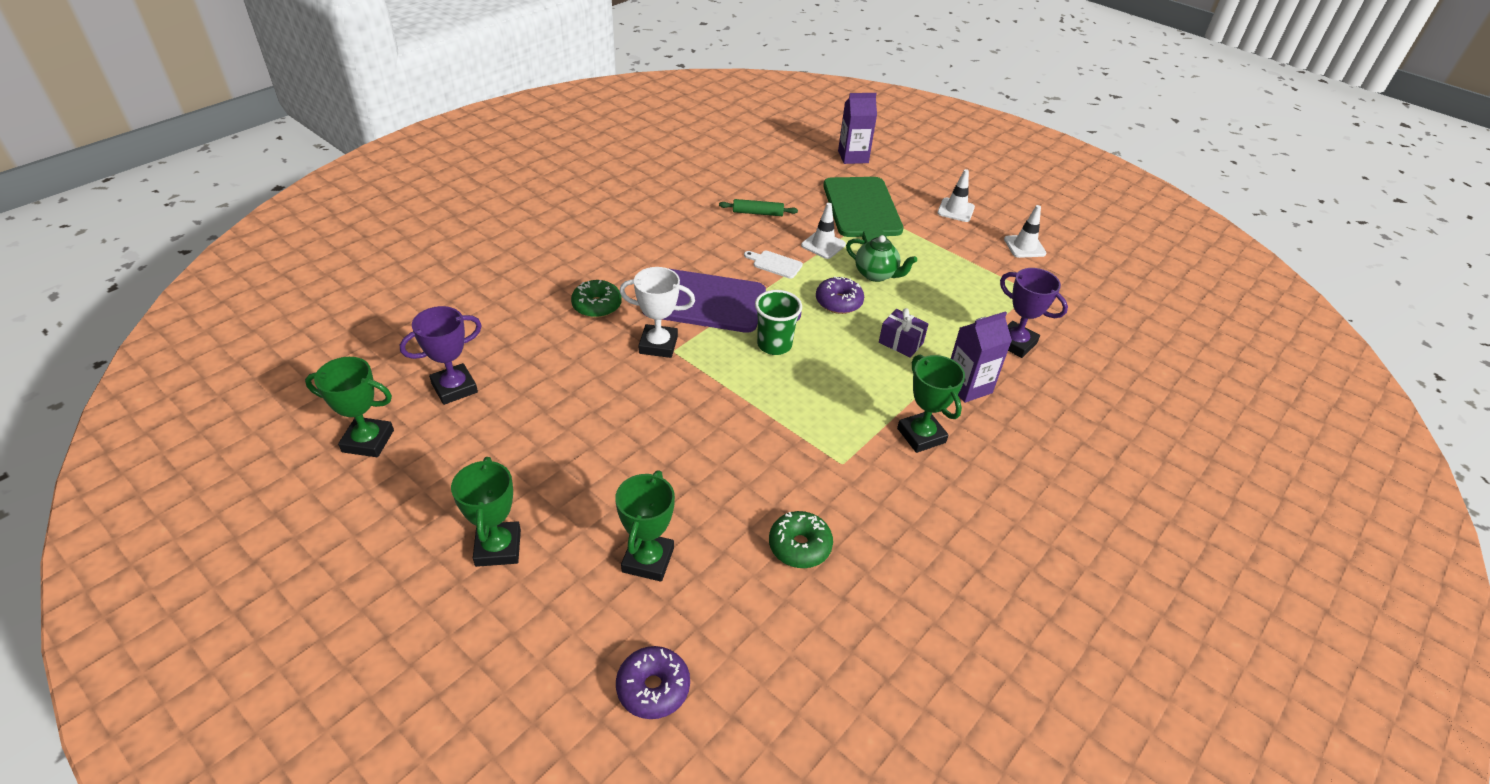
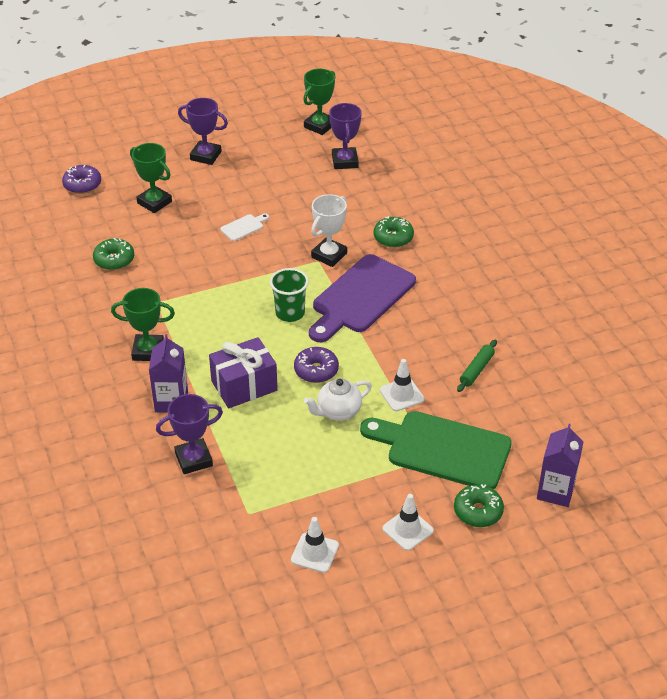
camera: 120 degrees right, 0 degrees up
green trophy [451,457,521,567] -> purple trophy [178,98,228,165]
white cutting board [744,251,803,279] -> white cutting board moved to [220,213,269,241]
green teapot [846,235,917,282] -> white teapot [304,378,372,421]
purple gift [879,308,929,358] -> purple gift [209,337,278,408], size x1.66
none -> green donut [454,484,504,527]

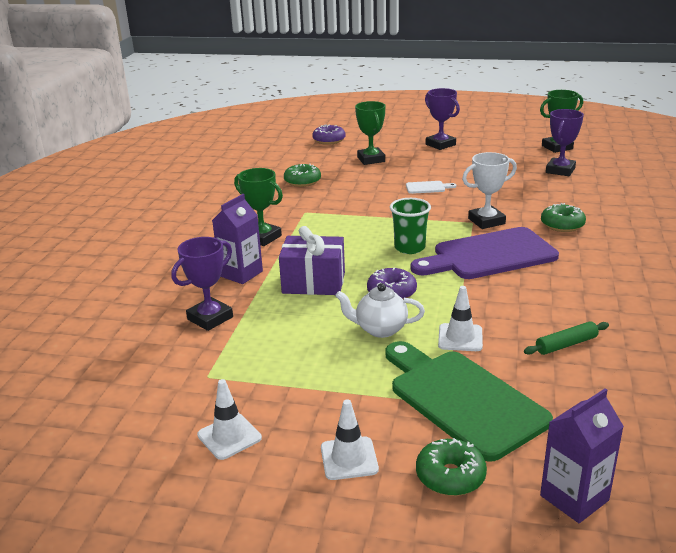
camera: 35 degrees right, 15 degrees down
purple trophy [156,394,223,474] -> purple trophy turned 60 degrees counterclockwise [171,237,233,331]

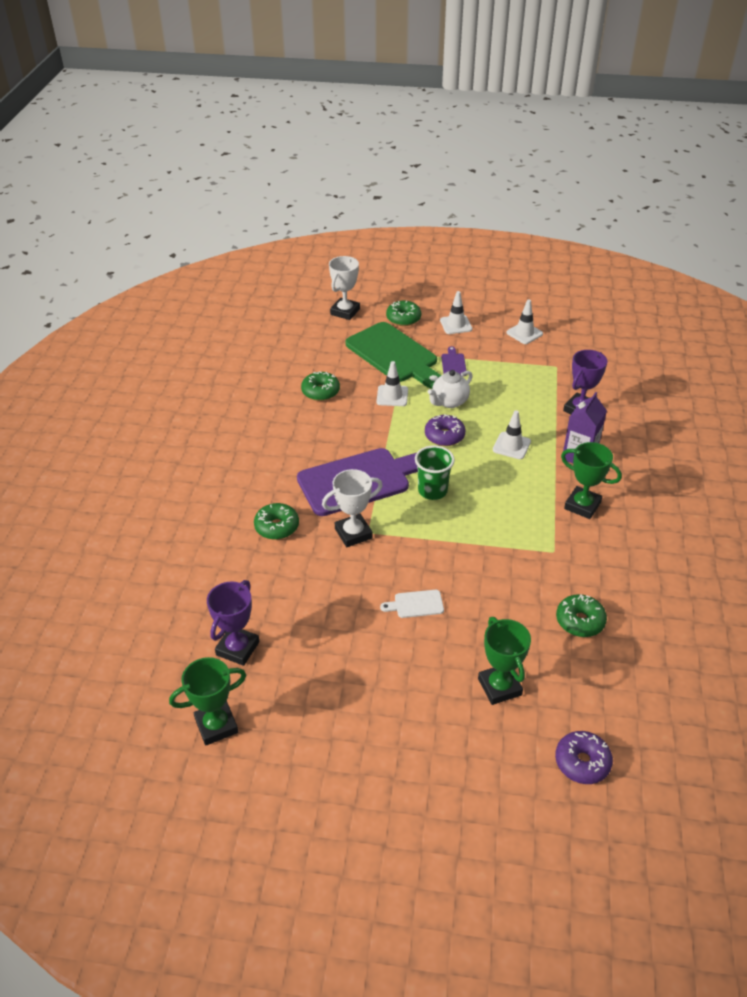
camera: 175 degrees right, 15 degrees up
purple gift [279,226,345,295] -> white traffic cone [493,410,531,459]
white teapot [335,283,425,338] -> white teapot turned 135 degrees clockwise [428,370,473,408]
purple trophy [425,88,460,150] -> none
green rolling pin [524,321,609,355] -> green donut [301,371,340,401]
purple carton [540,388,624,523] -> white trophy [329,256,360,320]
none -> purple cutting board [441,346,466,376]

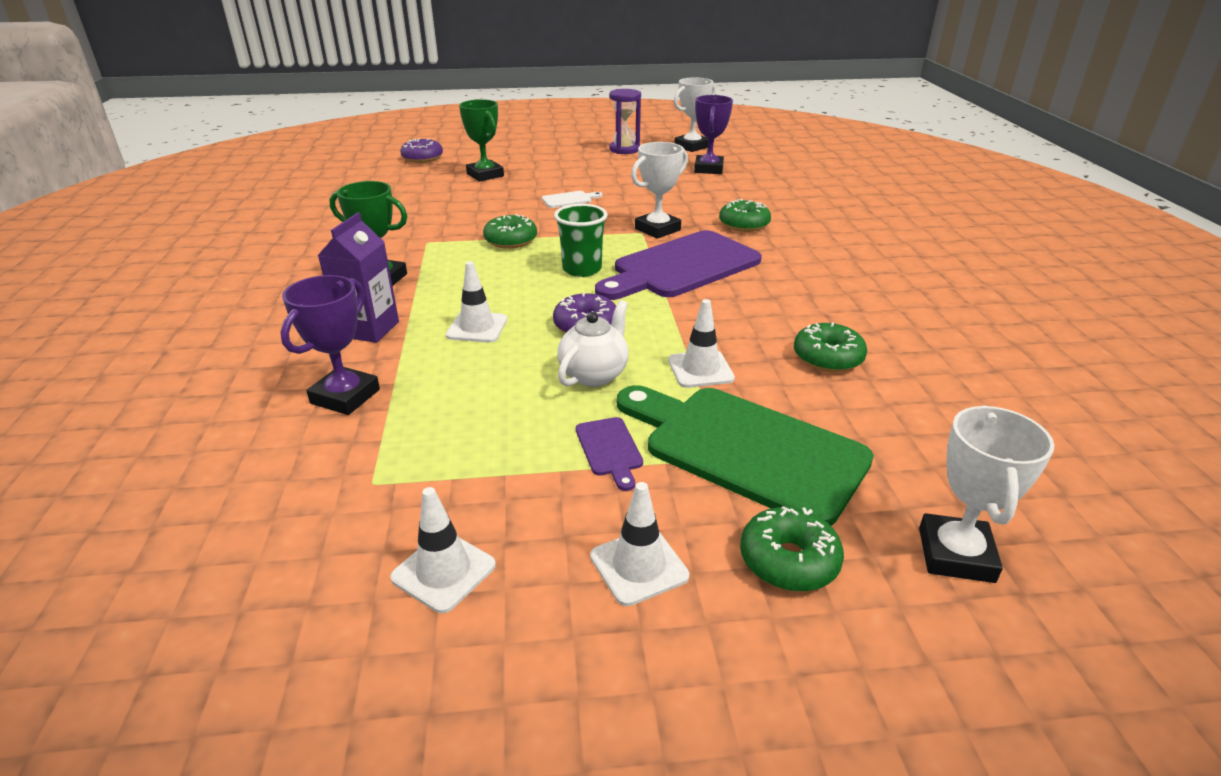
camera: 165 degrees right, 10 degrees down
green trophy [169,657,246,746] -> white trophy [674,78,716,152]
green donut [556,594,607,637] -> green donut moved to [483,214,537,249]
none -> purple hourglass [609,89,641,154]

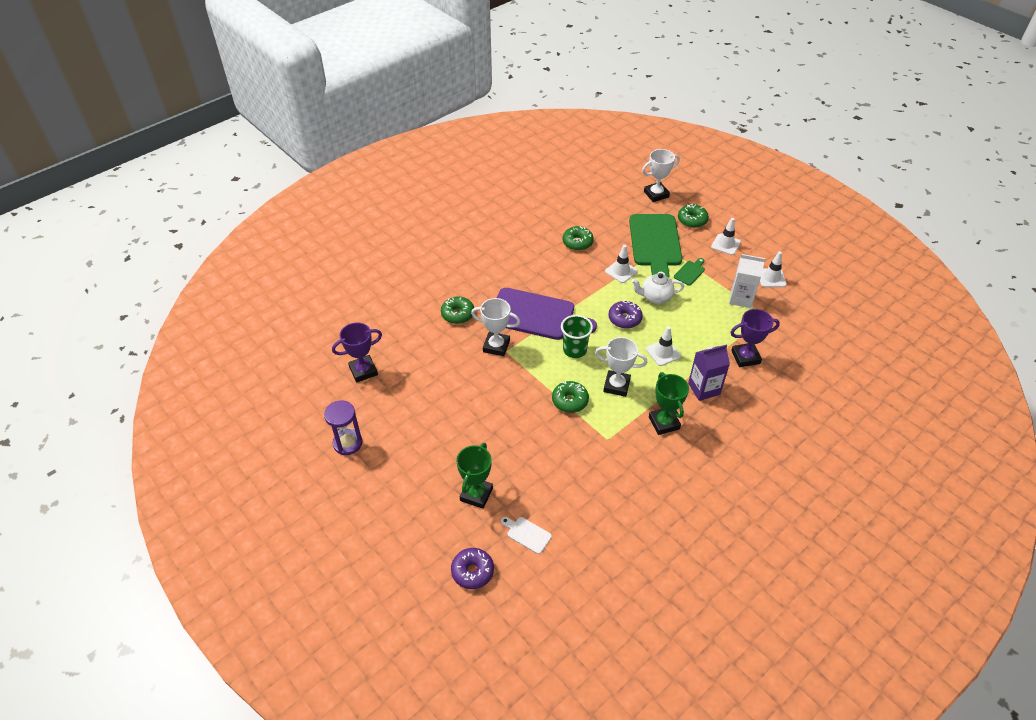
camera: 125 degrees left, 15 degrees up
white cutting board [542,191,603,208] -> white cutting board moved to [501,517,552,554]
purple cutting board [576,417,643,491] -> green cutting board [674,258,705,286]
white trophy [674,78,716,152] -> white trophy moved to [595,337,647,397]
none -> white carton [729,254,765,308]

